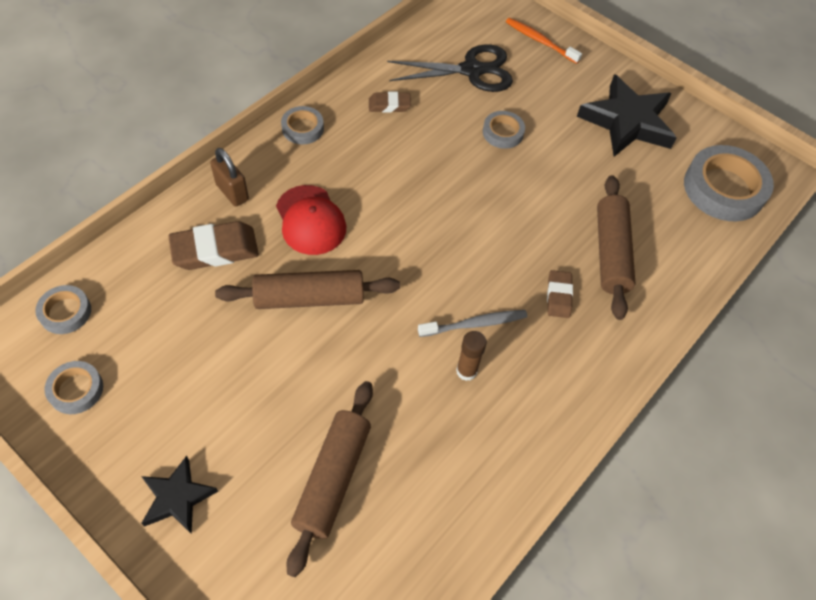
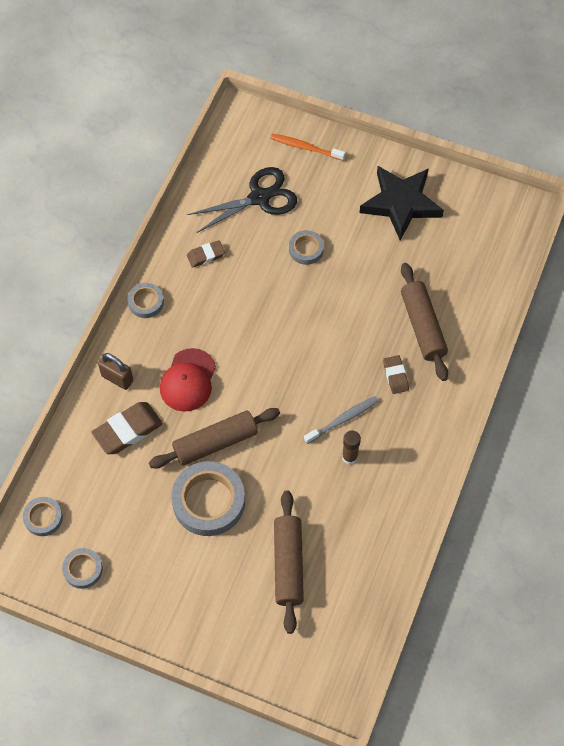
camera: 15 degrees left, 5 degrees up
black star [141,456,218,534] -> none
red cap [276,185,346,255] -> red cap turned 60 degrees clockwise [160,348,216,412]
grey tape [684,145,774,221] -> grey tape moved to [171,461,245,536]

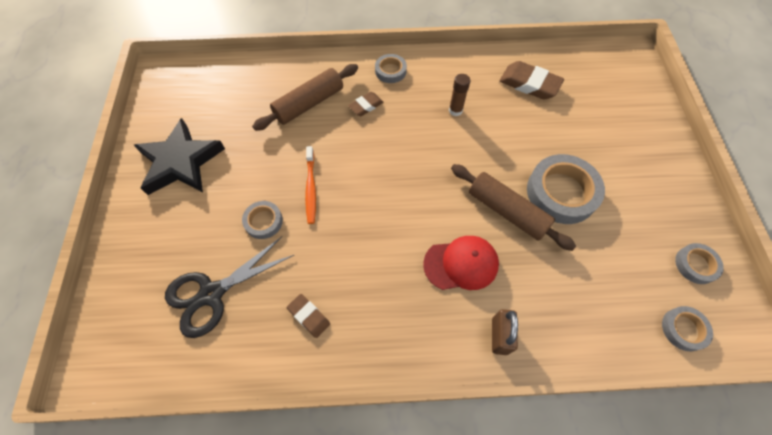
camera: 115 degrees left, 0 degrees up
brown eraser [92,402,163,454] -> brown eraser moved to [499,61,564,100]
grey tape [127,283,164,318] -> grey tape moved to [375,54,407,83]
black scissors [188,167,297,233] -> black scissors turned 75 degrees counterclockwise [165,237,294,338]
orange toothbrush [270,134,345,161] -> orange toothbrush moved to [305,146,316,224]
brown rolling pin [274,490,304,634] -> none
grey toothbrush [304,396,378,444] -> none

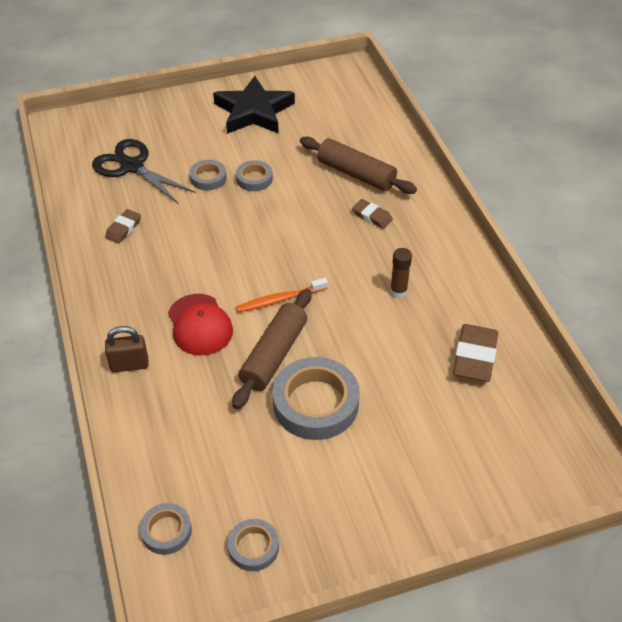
camera: 75 degrees right, 15 degrees down
orange toothbrush [305,146,316,224] -> orange toothbrush moved to [236,278,328,312]
grey tape [375,54,407,83] -> grey tape moved to [236,160,273,191]

